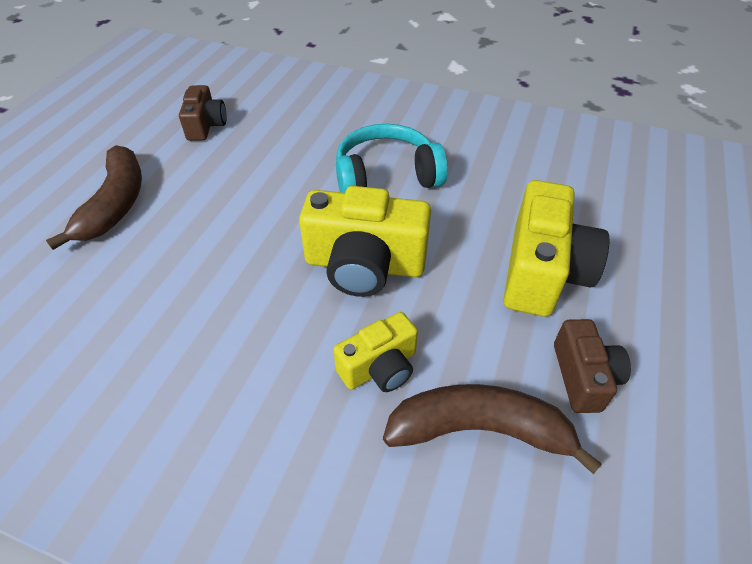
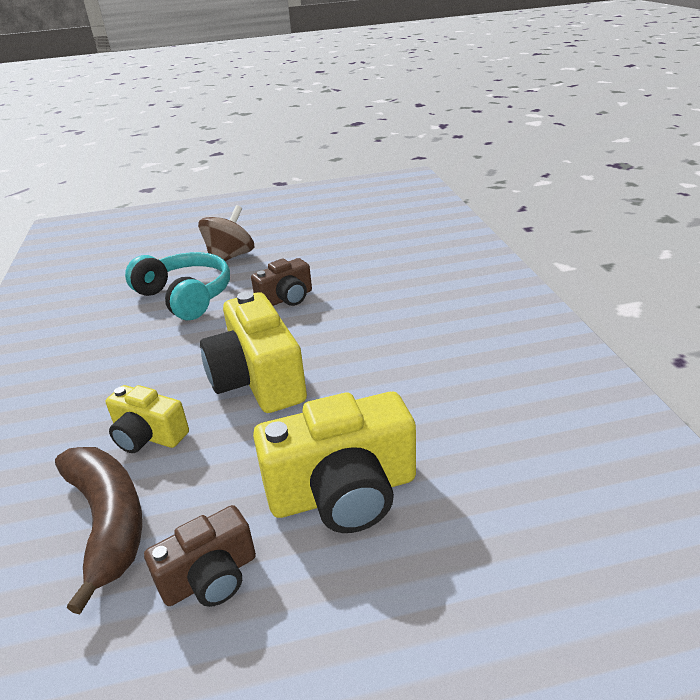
camera: 60 degrees right, 15 degrees down
brown banana [46,145,142,250] -> brown spinning top [198,205,254,261]
brown camera [179,85,227,141] -> brown camera moved to [251,258,312,306]
turquoise headphones [336,124,448,193] -> turquoise headphones moved to [125,252,230,320]

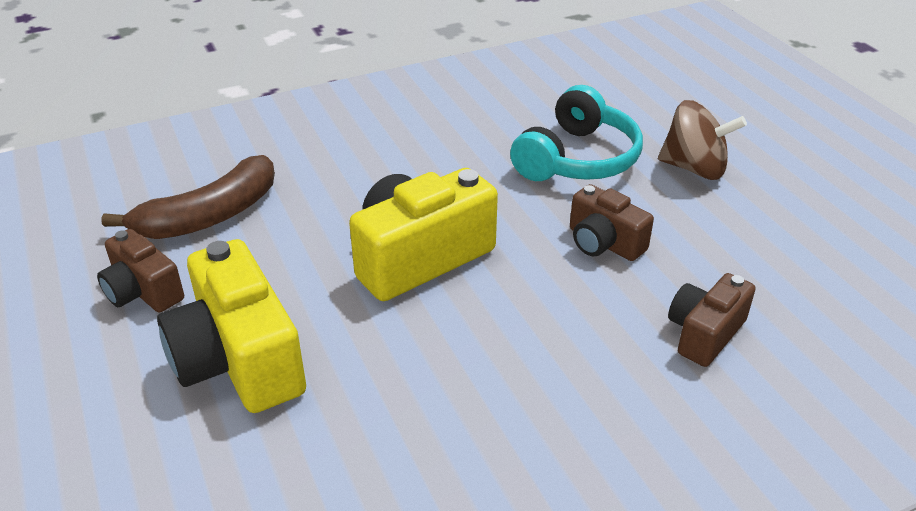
camera: 75 degrees right, 5 degrees up
yellow camera [106,385,189,453] -> none
none -> brown camera [668,273,755,367]

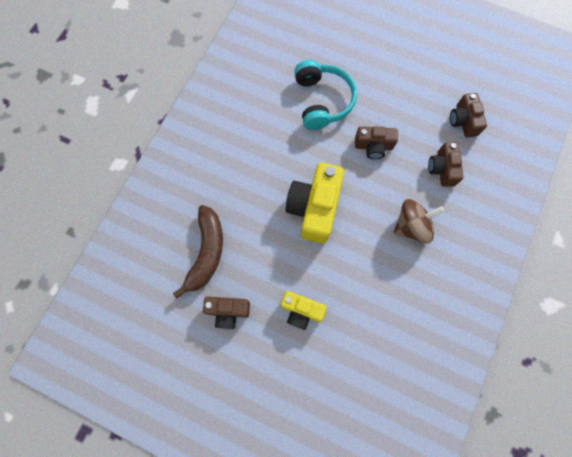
camera: 40 degrees left, 35 degrees up
yellow camera [157,239,306,413] -> yellow camera [281,291,327,330], size x0.58
brown spinning top [658,100,747,180] -> brown spinning top moved to [393,199,444,244]
none -> brown camera [450,93,487,138]

